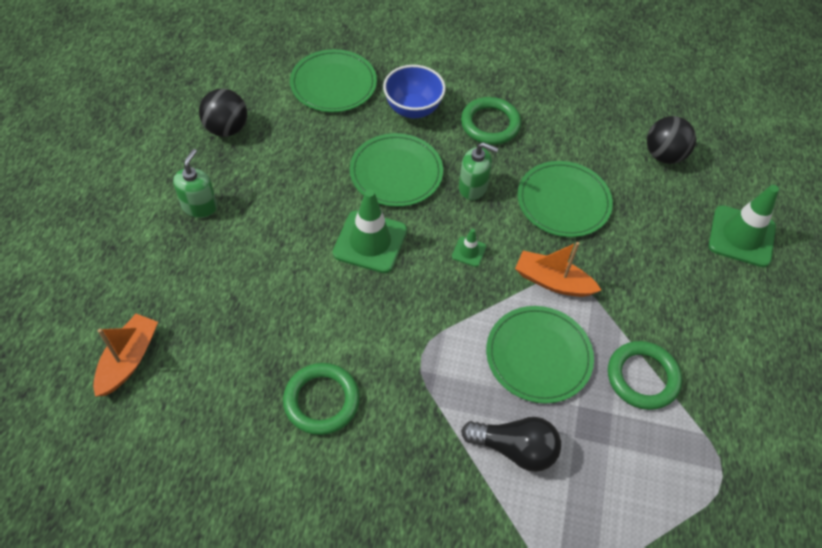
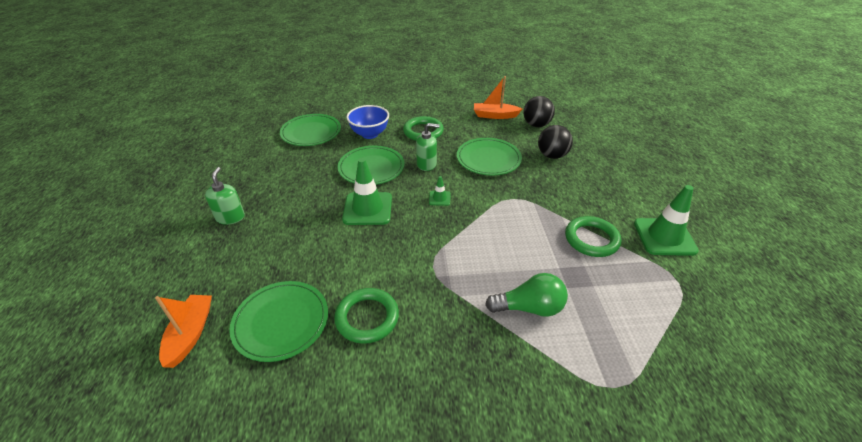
camera: 15 degrees left, 15 degrees down
black ball [199,89,247,137] -> black ball moved to [538,125,573,159]
black light bulb [461,417,561,472] -> green light bulb [485,273,568,317]
green plate [486,306,594,404] -> green plate moved to [229,281,328,362]
orange boat [515,242,601,297] -> orange boat moved to [474,76,522,119]
green traffic cone [708,185,779,267] -> green traffic cone moved to [634,185,699,256]

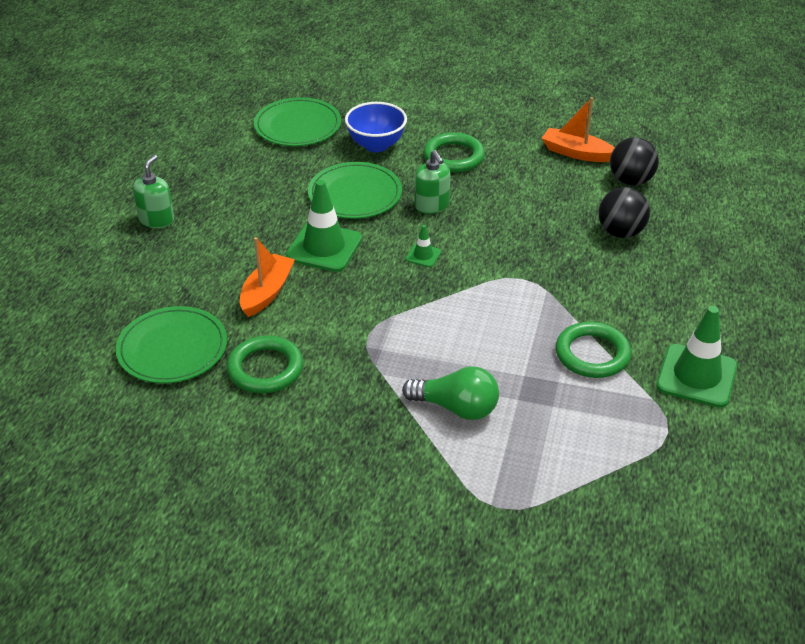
camera: 20 degrees right, 0 degrees up
orange boat [155,295,212,368] -> orange boat moved to [240,237,295,317]
green soap dispenser [416,123,440,171] -> green soap dispenser turned 45 degrees clockwise [415,150,450,214]
green plate [457,138,522,175] -> none

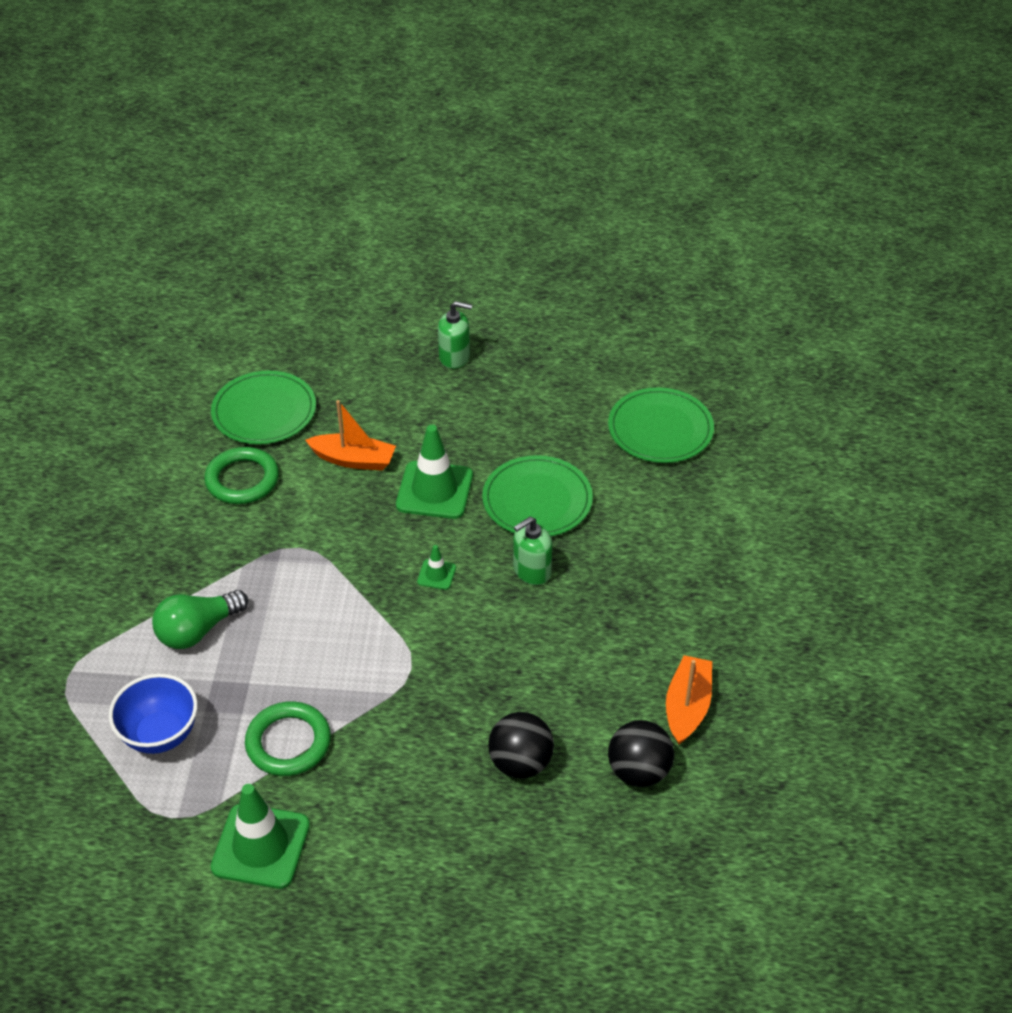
camera: 80 degrees right, 5 degrees up
blue bowl [345,102,407,152] -> blue bowl moved to [109,674,198,754]
green light bulb [402,366,499,420] -> green light bulb turned 45 degrees clockwise [152,590,248,649]
green ring [423,132,485,172] -> none

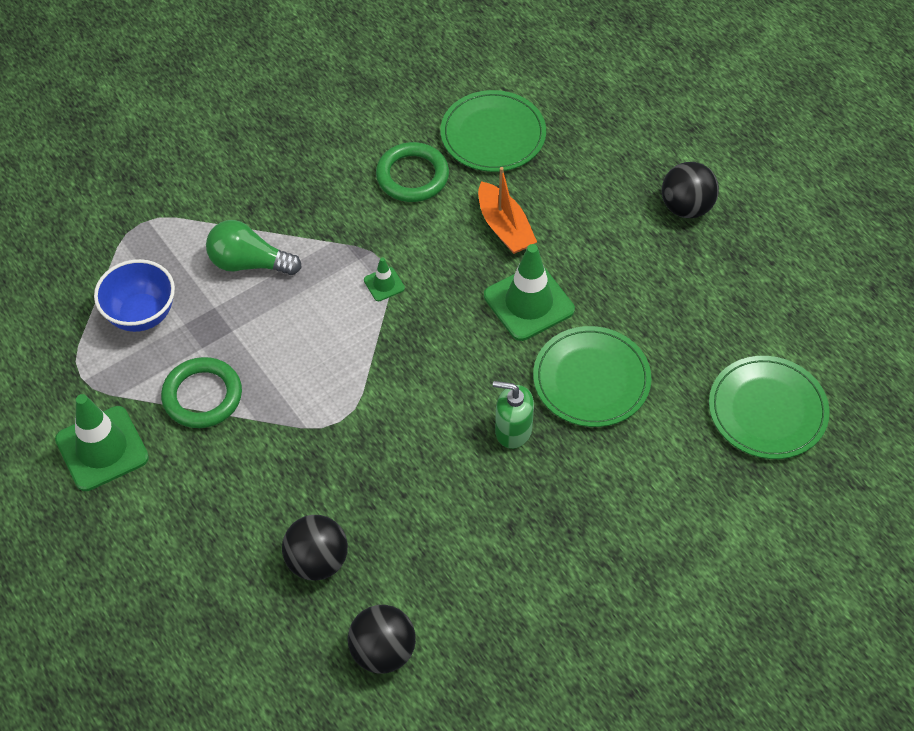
camera: 50 degrees right, 10 degrees up
green traffic cone [417,545,456,590] -> green traffic cone moved to [364,257,405,301]
green soap dispenser [438,301,472,369] -> black ball [662,162,719,218]
orange boat [666,655,712,745] -> none

